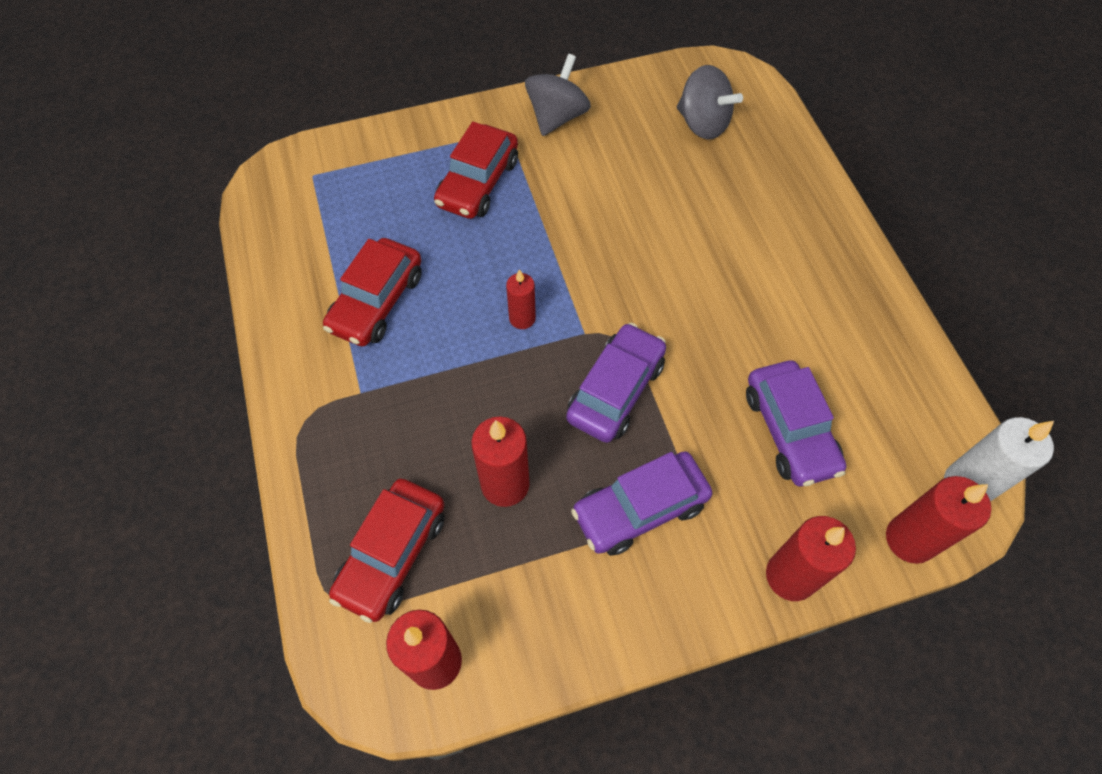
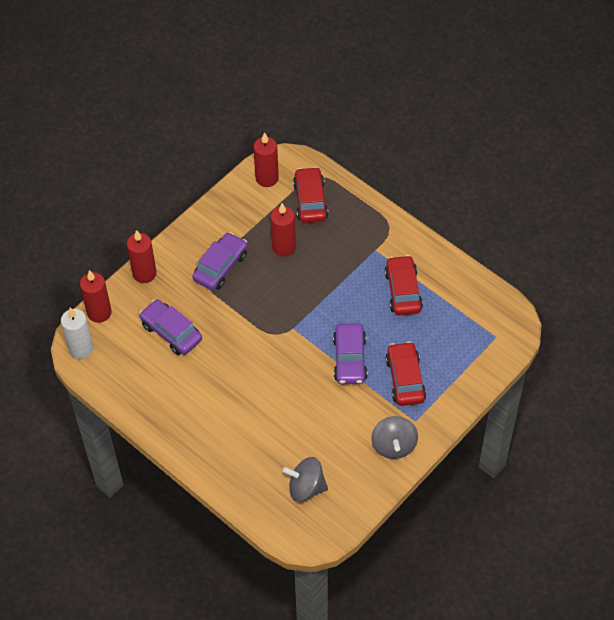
camera: 150 degrees right, 5 degrees down
red candle [506,269,536,329] -> none
purple car [566,323,666,443] -> purple car moved to [333,323,367,384]

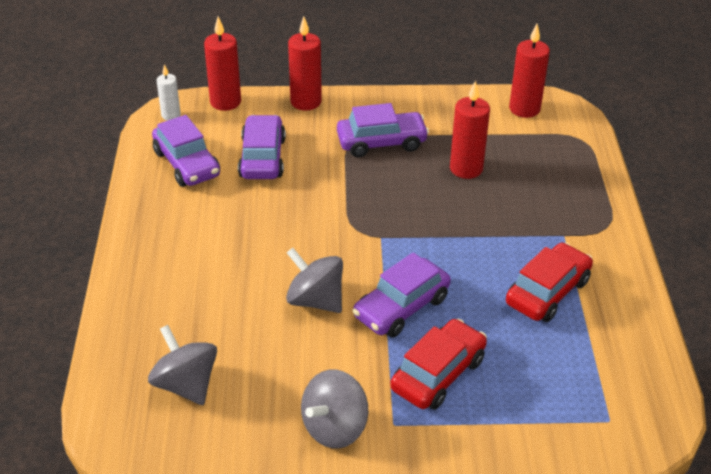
camera: 45 degrees right, 15 degrees down
white candle [61,307,93,359] -> white candle [156,64,181,120], size x0.60
red car [293,167,328,223] -> none
none -> purple car [152,115,220,187]
none -> grey spinning top [286,248,343,313]

